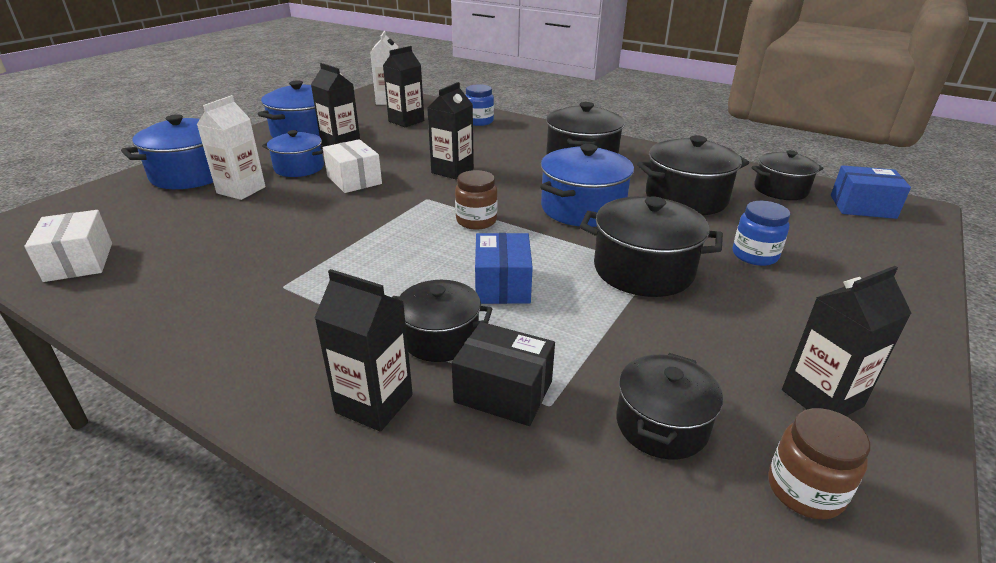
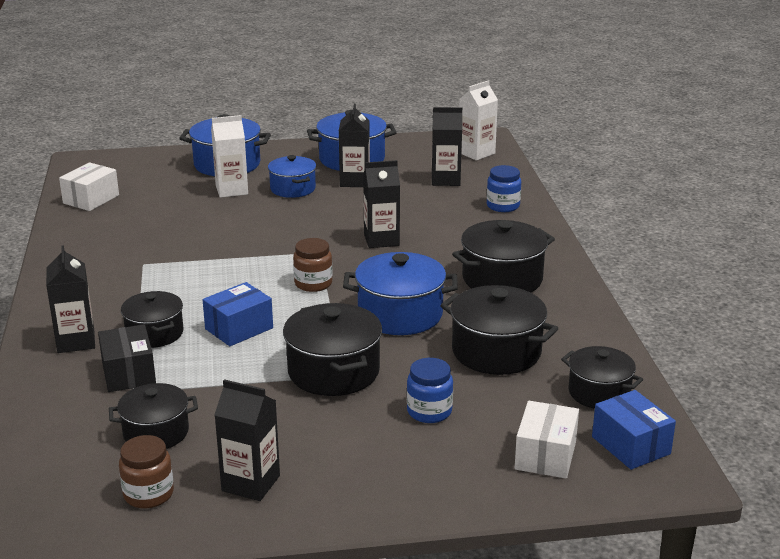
camera: 50 degrees right, 5 degrees down
white box [323,139,382,193] -> white box moved to [515,401,579,478]

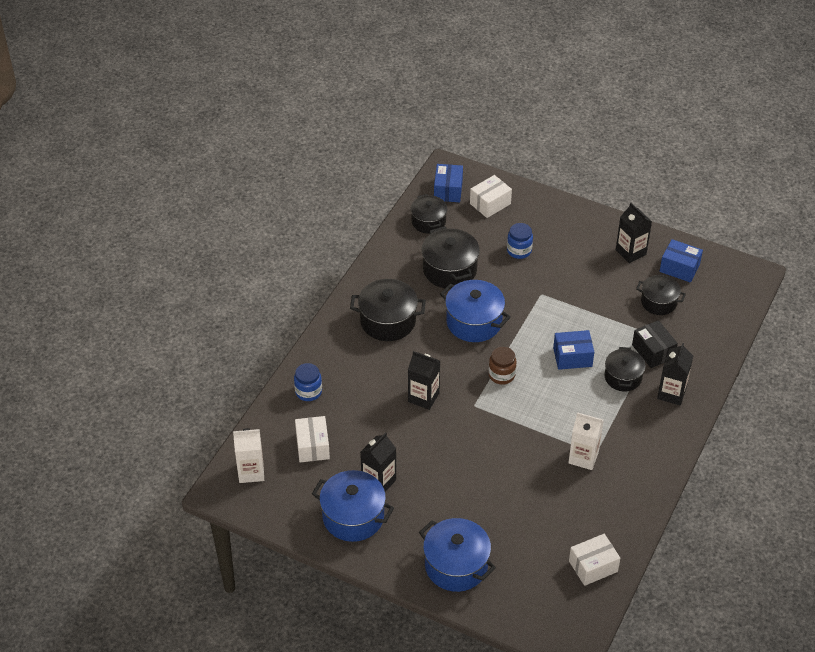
camera: 145 degrees left, 20 degrees up
black box [98,324,156,392] -> black box turned 45 degrees counterclockwise [632,320,678,368]
brown jar [119,435,174,509] -> blue box [660,239,703,283]
white carton [211,115,248,198] -> white carton moved to [568,412,604,470]
blue pot [268,155,316,198] -> none
black pot [283,303,382,396] -> none
black carton [432,107,462,186] -> white box [295,416,330,462]

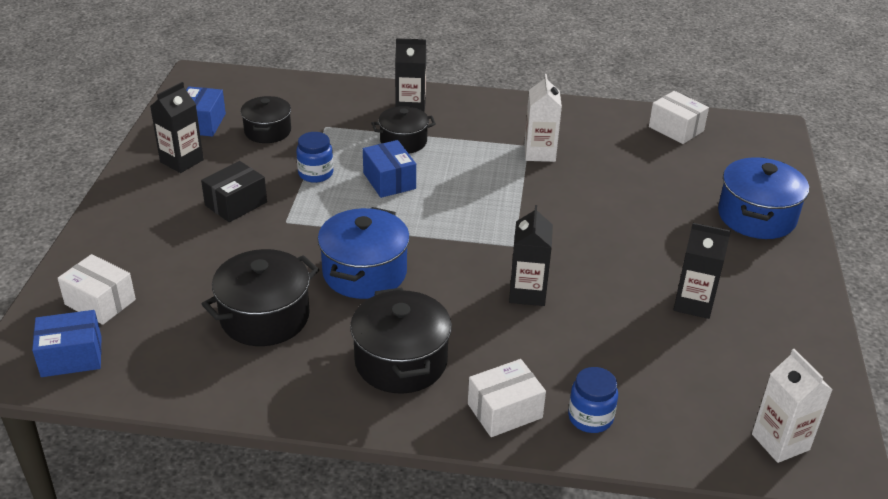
camera: 110 degrees left, 10 degrees down
white box [295,416,330,462] -> white box moved to [468,359,546,437]
blue pot [312,470,394,542] -> none
black pot [411,194,447,234] -> none
brown jar [489,347,517,385] -> none
blue jar [507,223,533,259] -> blue jar moved to [296,132,333,183]
black box [632,320,678,368] -> black box moved to [201,161,267,222]

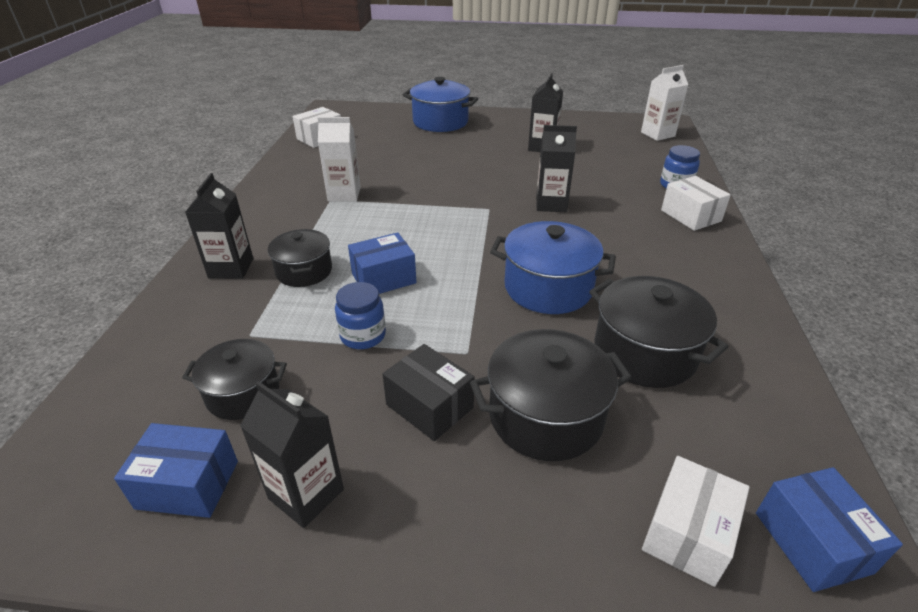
camera: 90 degrees left, 0 degrees up
black pot [350,287,452,394] -> black pot moved to [470,329,632,461]

